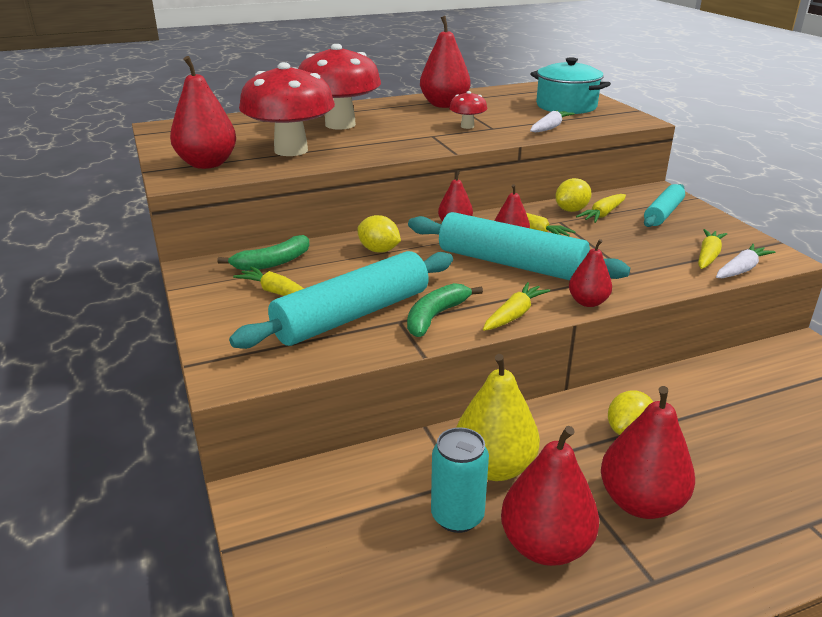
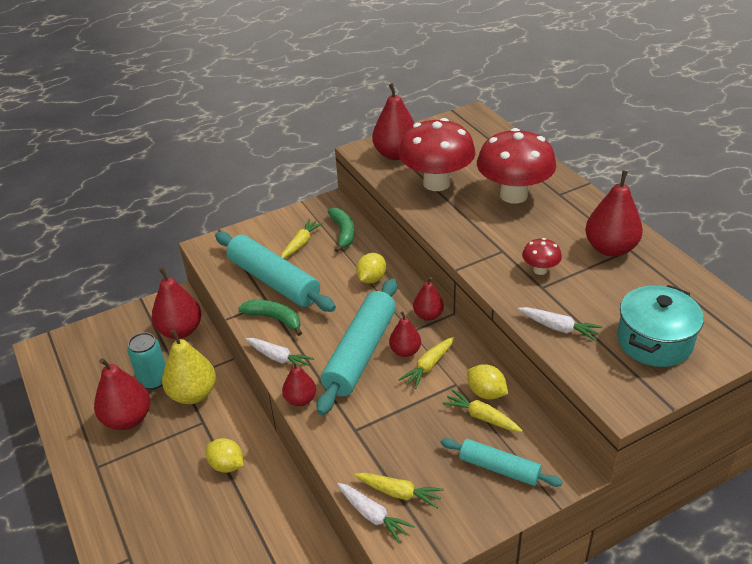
camera: 85 degrees right, 10 degrees up
green banana [217,235,310,271] -> green banana turned 150 degrees counterclockwise [327,208,355,253]
yellow carrot [483,282,550,331] -> white carrot [246,338,314,371]
red pear [601,386,695,519] -> red pear moved to [151,267,201,339]

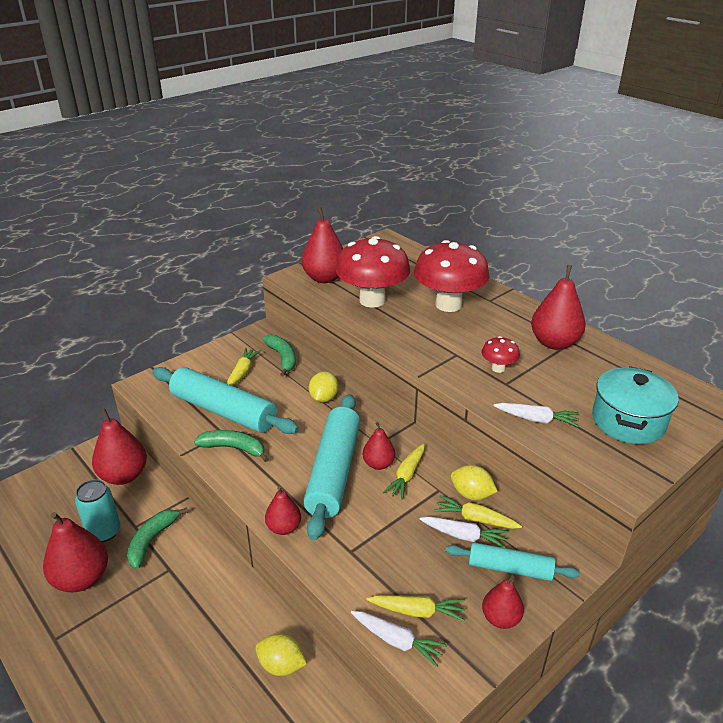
camera: 15 degrees left, 5 degrees down
yellow pear [162,329,216,404] -> green banana [127,507,188,569]
yellow lemon [206,438,243,473] -> yellow lemon moved to [255,634,307,676]
white carrot [246,338,314,371] -> white carrot moved to [420,516,509,548]
red pear [413,277,444,321] -> red pear moved to [482,575,524,629]

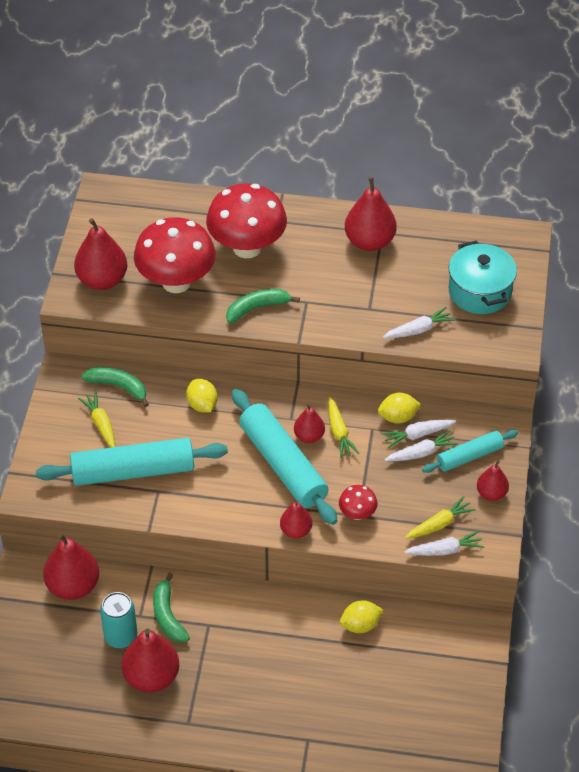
camera: 40 degrees left, 15 degrees up
green banana [194,430,269,462] -> green banana moved to [226,289,300,323]
yellow carrot [434,495,522,529] -> white carrot [381,420,456,448]
red mushroom [481,336,520,373] -> red mushroom moved to [339,485,378,520]

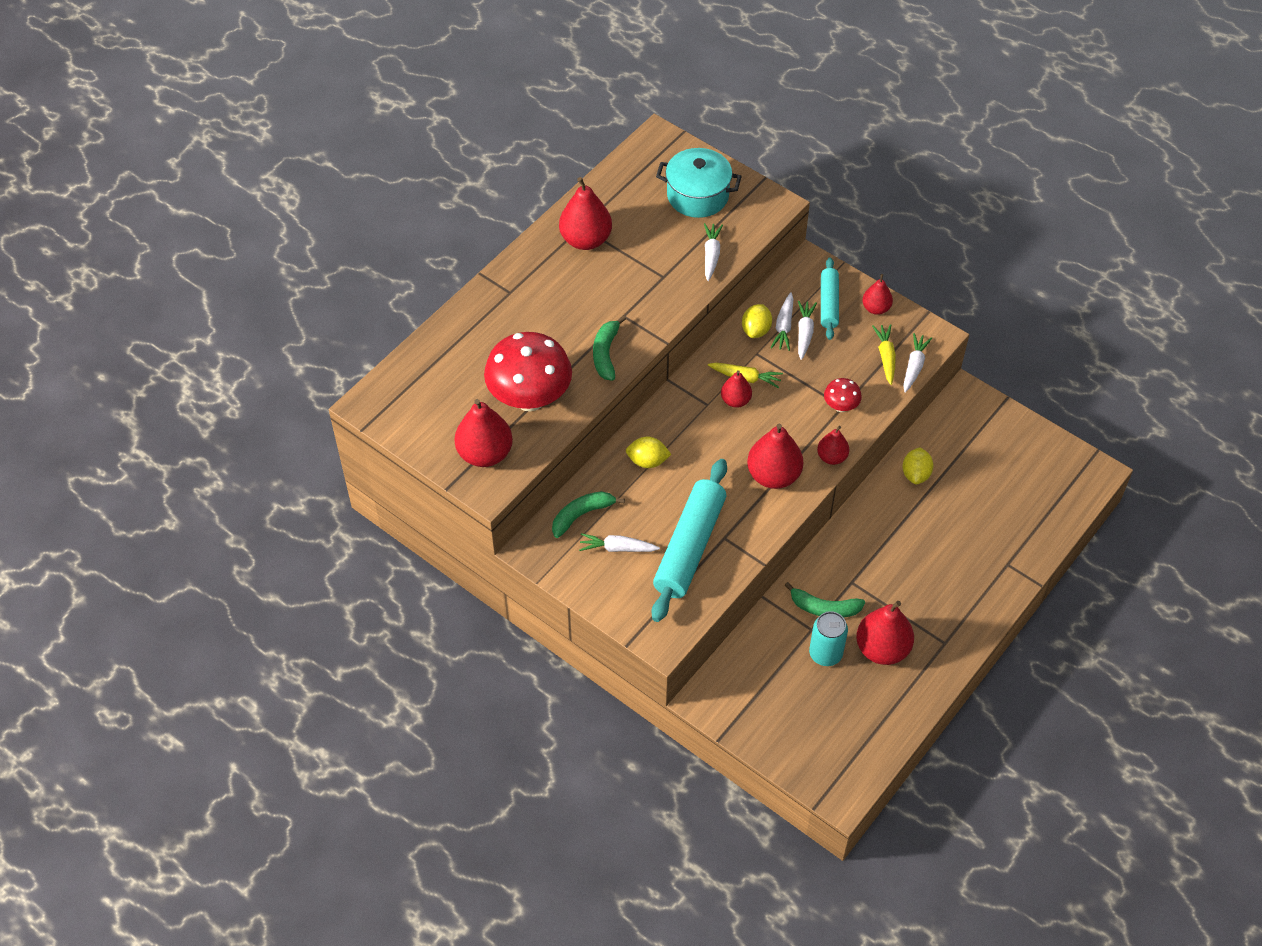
camera: 60 degrees left, 5 degrees up
red pear [43,533,99,600] -> red pear moved to [747,424,803,489]
yellow carrot [78,392,115,448] -> white carrot [579,533,660,552]
red mushroom [206,183,287,258] -> none
turquoise rolling pin [232,389,338,525] -> none

